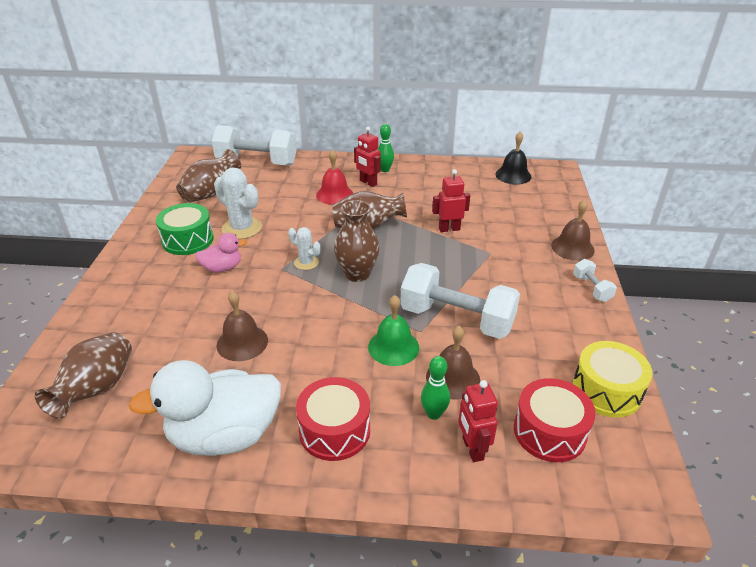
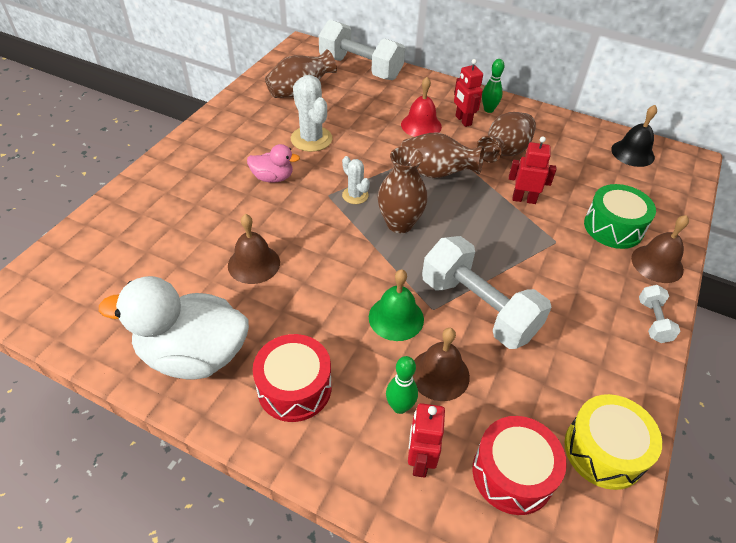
camera: 20 degrees right, 10 degrees up
brown vase [35,332,132,419] -> brown vase moved to [476,112,536,163]
green drum [156,203,214,255] -> green drum moved to [584,184,656,249]

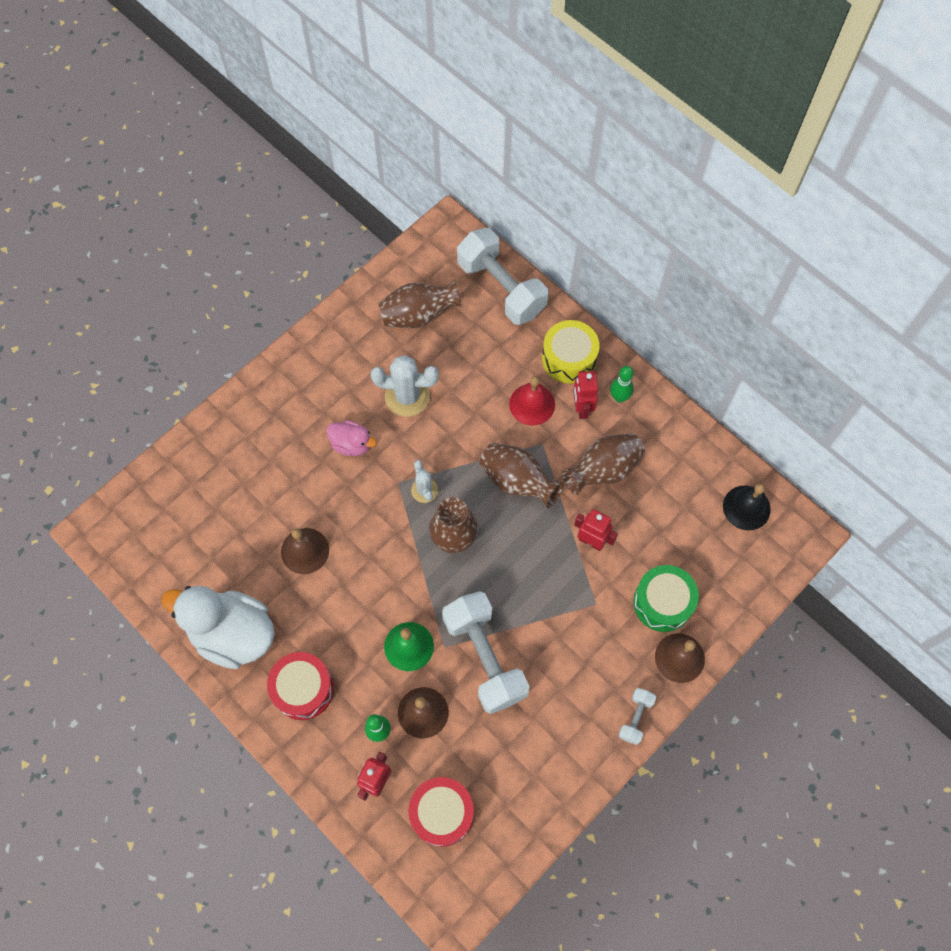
camera: 20 degrees right, 20 degrees up
white cactus [291,75,332,152] -> white cactus turned 75 degrees counterclockwise [370,355,439,417]
yellow drum [564,394,662,490] -> yellow drum moved to [542,320,600,384]

